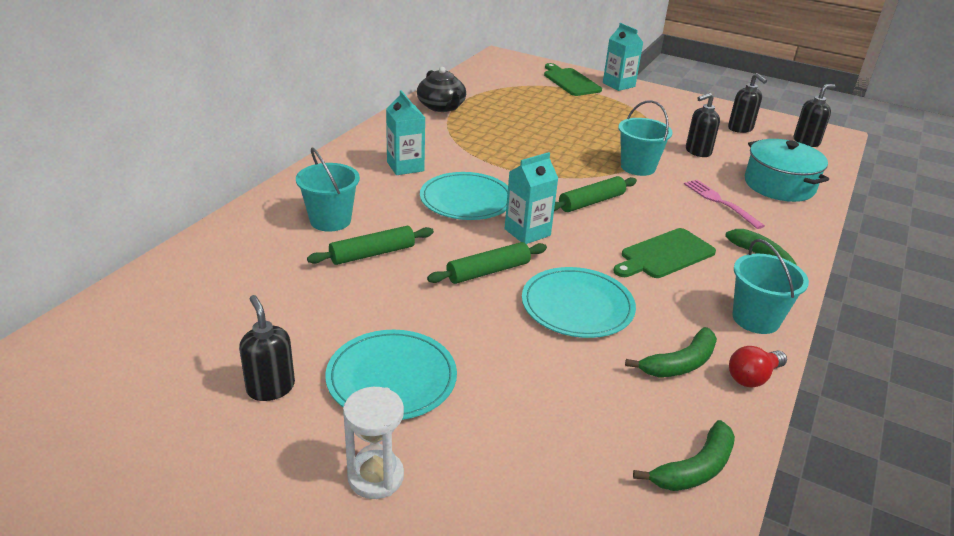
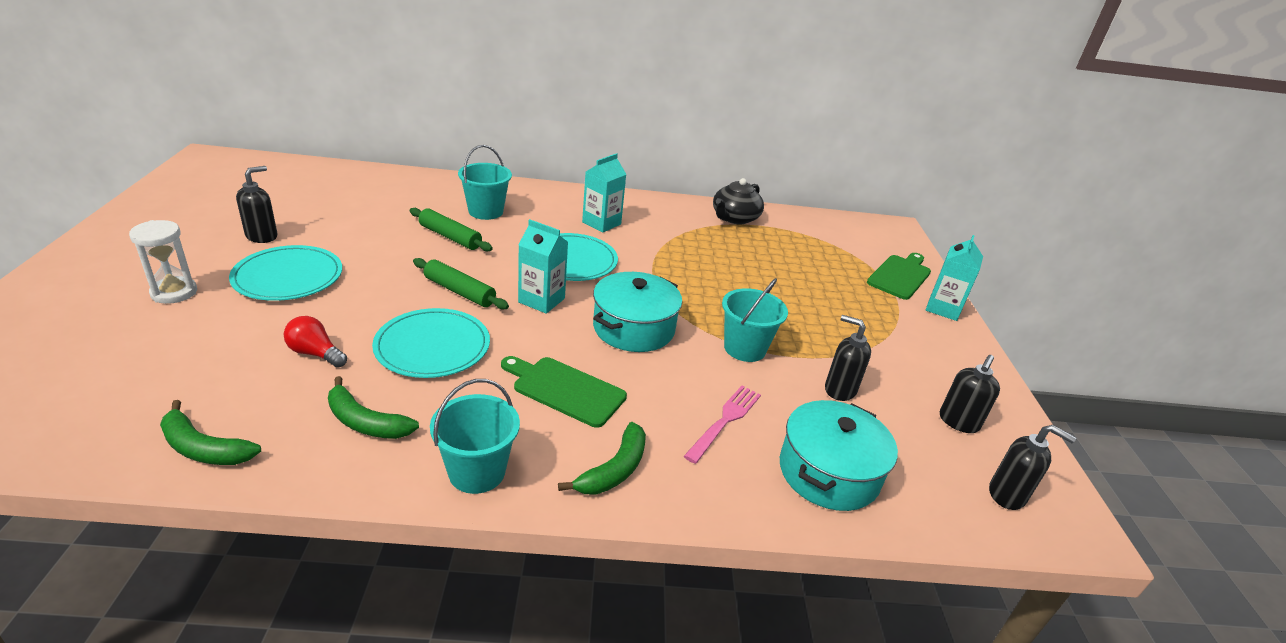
camera: 60 degrees right, 0 degrees up
green rolling pin [554,176,637,212] -> turquoise pot [593,272,682,352]
red light bulb [729,346,787,388] -> red light bulb moved to [284,316,347,368]

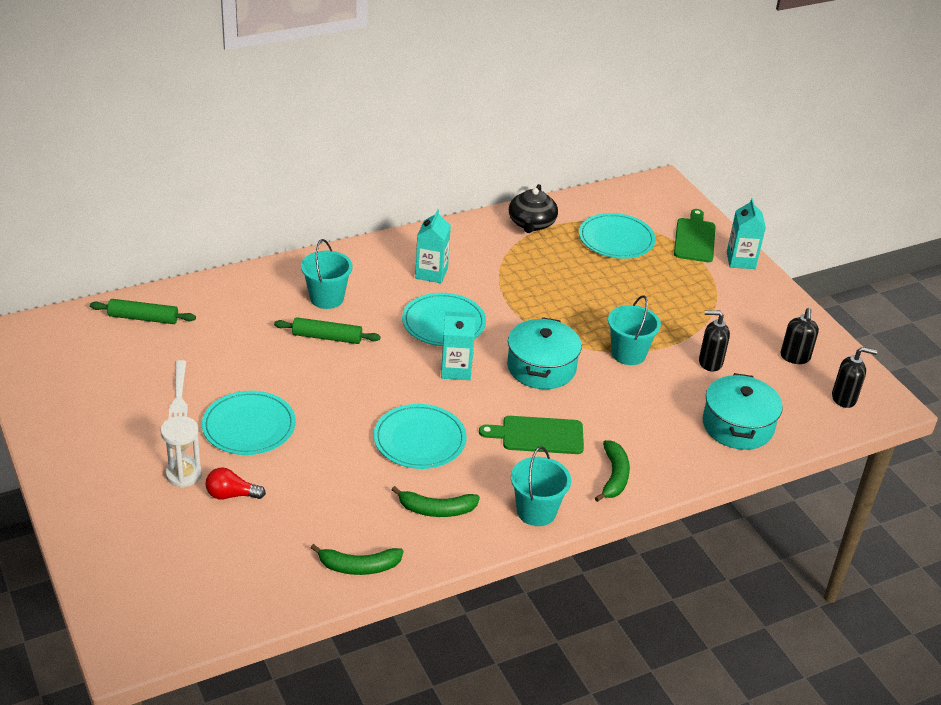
camera: 25 degrees left, 5 degrees up
black soap dispenser [236,166,278,243] -> white fork [169,360,188,419]
red light bulb [284,316,347,368] -> red light bulb moved to [206,467,266,500]
green rolling pin [413,258,509,310] -> green rolling pin moved to [90,299,196,324]
pink fork [684,386,761,464] -> none
none -> turquoise plate [579,213,656,259]

